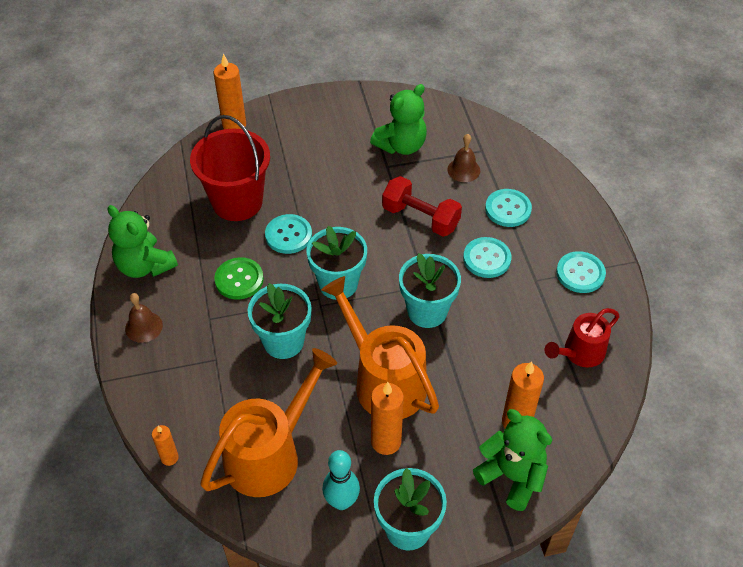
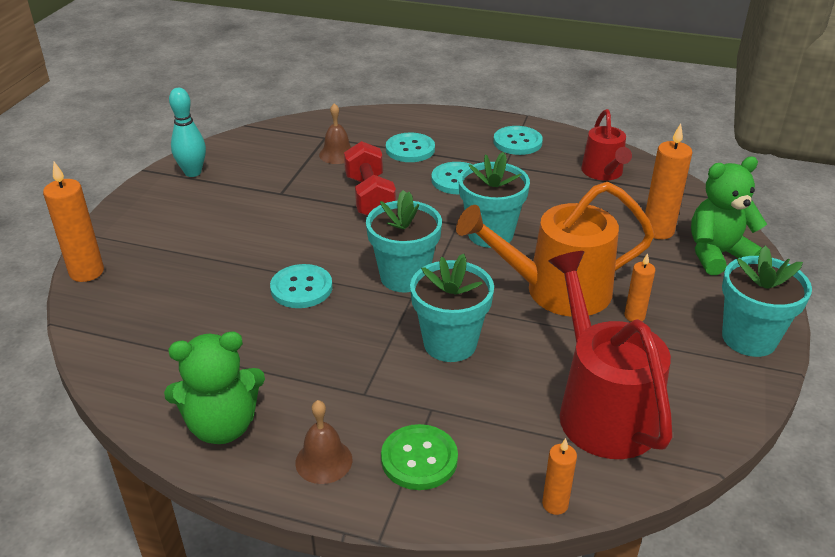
camera: 60 degrees left, 15 degrees down
red bucket [190,115,270,221] -> none
orange watering can [200,348,337,497] -> red watering can [548,251,673,459]
green button [214,257,264,300] -> green button moved to [381,424,458,490]
turquoise bowling pin [322,450,360,510] -> turquoise bowling pin moved to [169,88,206,177]
green teddy bear [370,84,427,155] -> none
orange candle [371,382,404,455] -> orange candle [624,253,655,322], size x0.58
red dumbbell [382,176,462,237] -> red dumbbell turned 75 degrees counterclockwise [344,141,396,216]

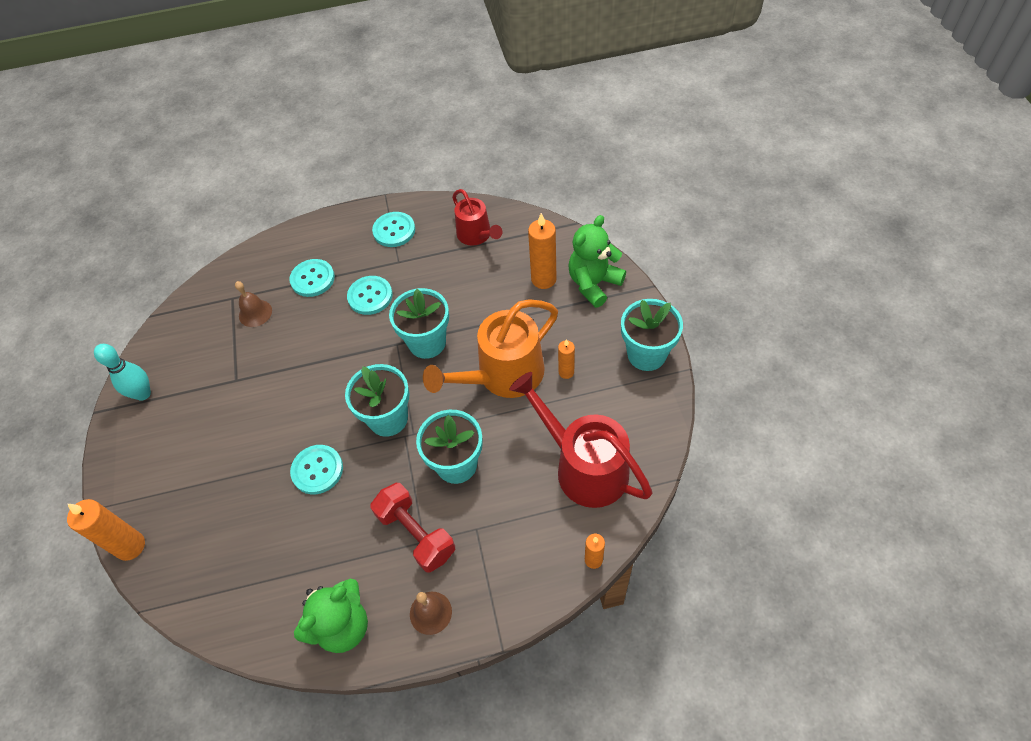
camera: 25 degrees left, 20 degrees up
red dumbbell [344,141,396,216] -> red dumbbell moved to [370,483,455,573]
green button [381,424,458,490] -> none

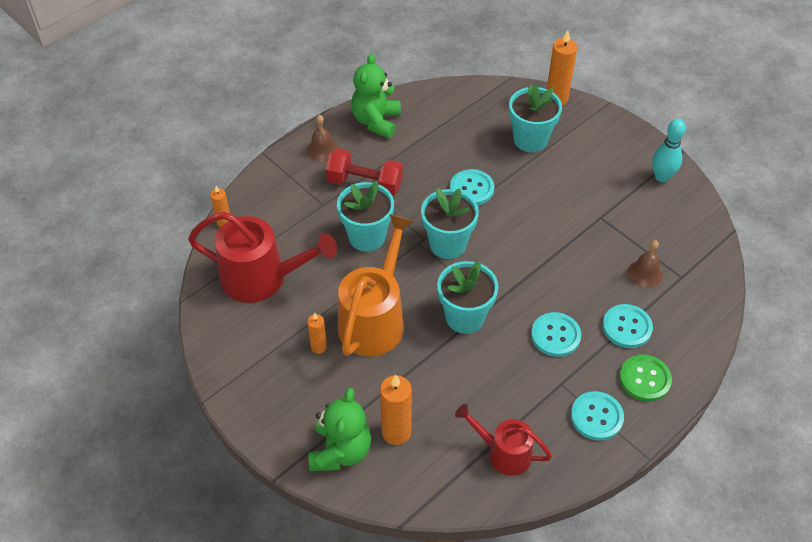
camera: 145 degrees right, 5 degrees down
turquoise flower pot [621,299,683,371] -> turquoise flower pot moved to [509,85,562,152]
none -> green button [620,355,672,402]

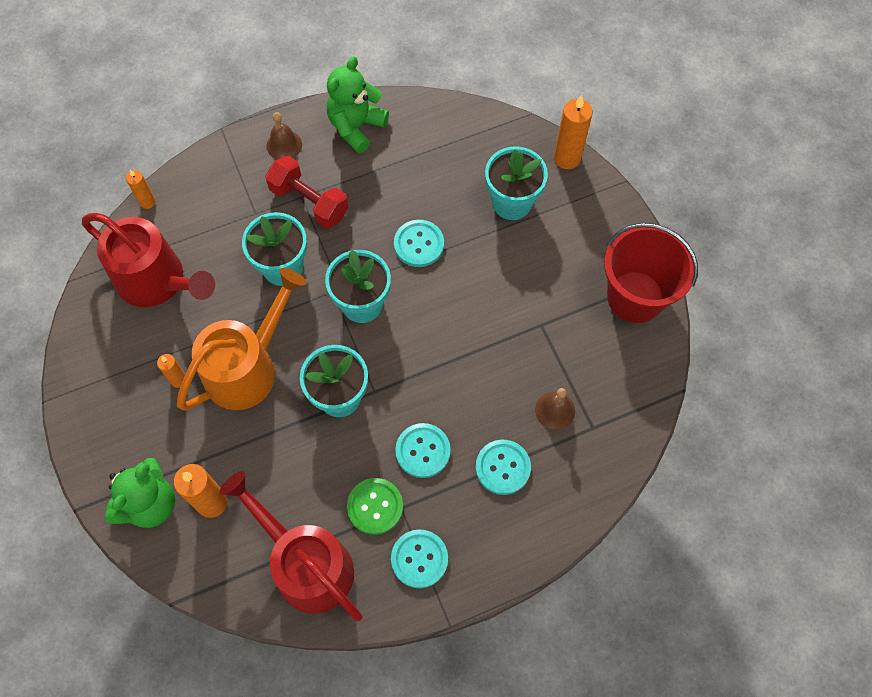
camera: 20 degrees right, 15 degrees up
red watering can [455,404,552,476] -> red watering can [220,471,363,621], size x1.68
green button [620,355,672,402] -> green button moved to [347,478,403,535]
turquoise bowling pin [652,119,686,182] -> red bucket [604,223,698,323]

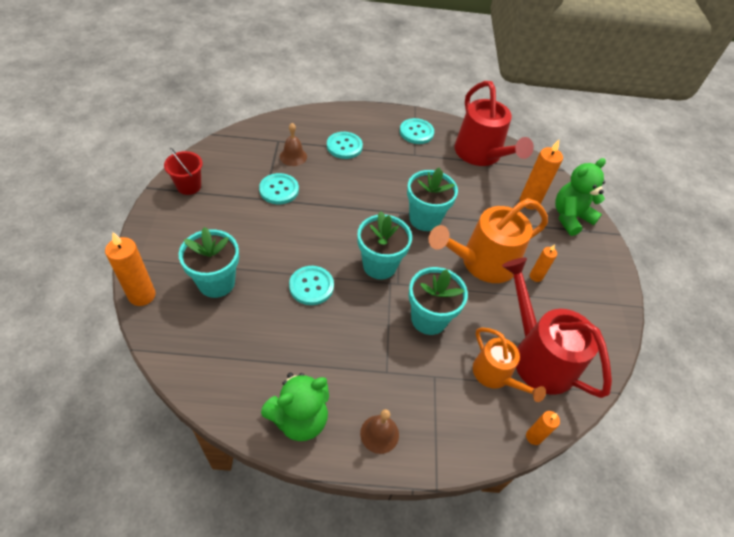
camera: 160 degrees left, 15 degrees down
red dumbbell [265,155,349,229] -> none
green button [347,478,403,535] -> none
turquoise button [395,423,450,478] -> turquoise button moved to [259,173,299,204]
red bucket [604,223,698,323] -> red bucket [164,148,203,195], size x0.54
none -> orange watering can [473,327,546,402]

